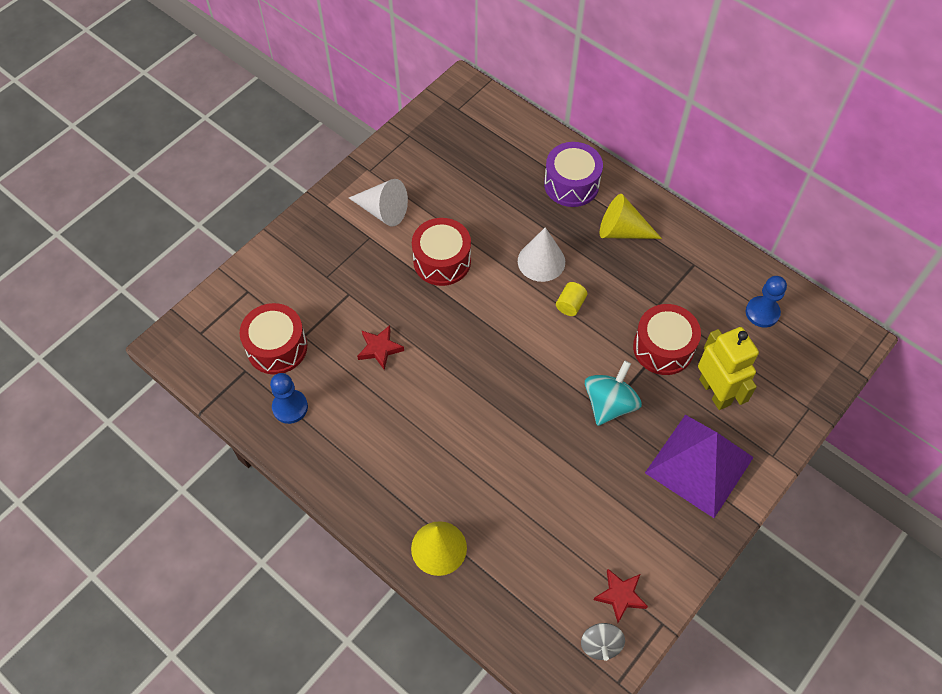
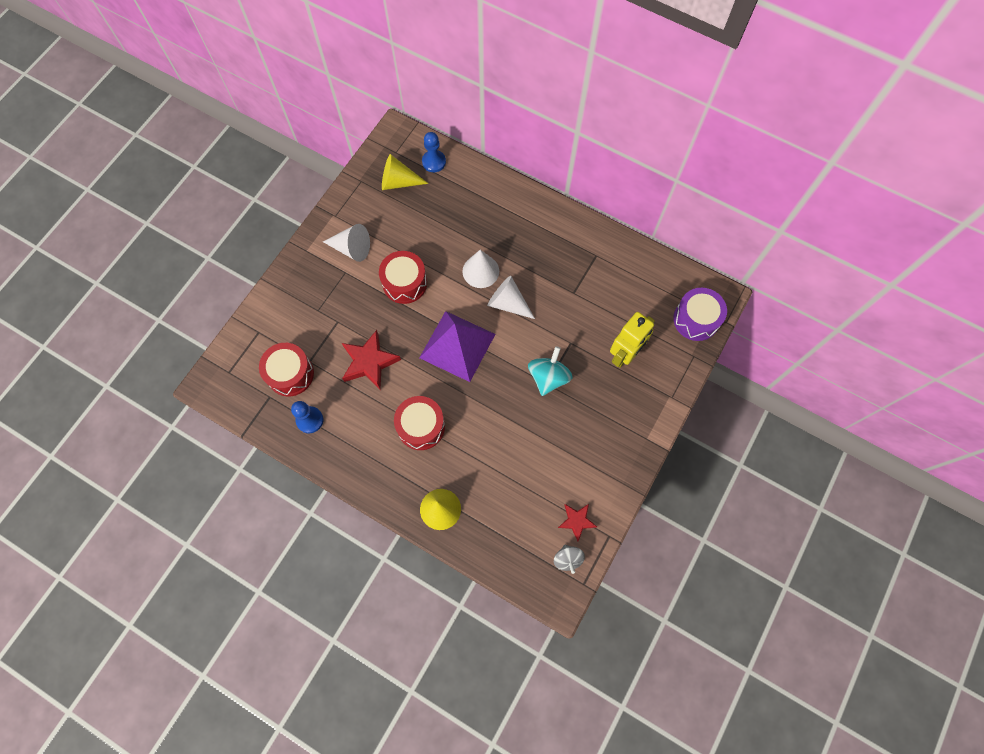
camera: 10 degrees left, 10 degrees up
red star [357,325,404,370] -> red star [342,330,401,389], size x1.68
purple drum [544,142,603,207] -> purple drum moved to [673,288,727,341]
yellow cylinder [556,282,587,316] -> white cone [487,276,535,319]
yellow cone [600,194,662,239] -> yellow cone moved to [382,154,429,190]
red drum [633,304,701,375] -> red drum moved to [394,396,445,450]
purple pyramid [645,415,754,518] -> purple pyramid moved to [419,311,495,382]
yellow robot [698,327,759,410] -> yellow robot turned 75 degrees clockwise [610,312,655,368]
blue pawn [746,276,787,327] -> blue pawn moved to [422,132,446,172]

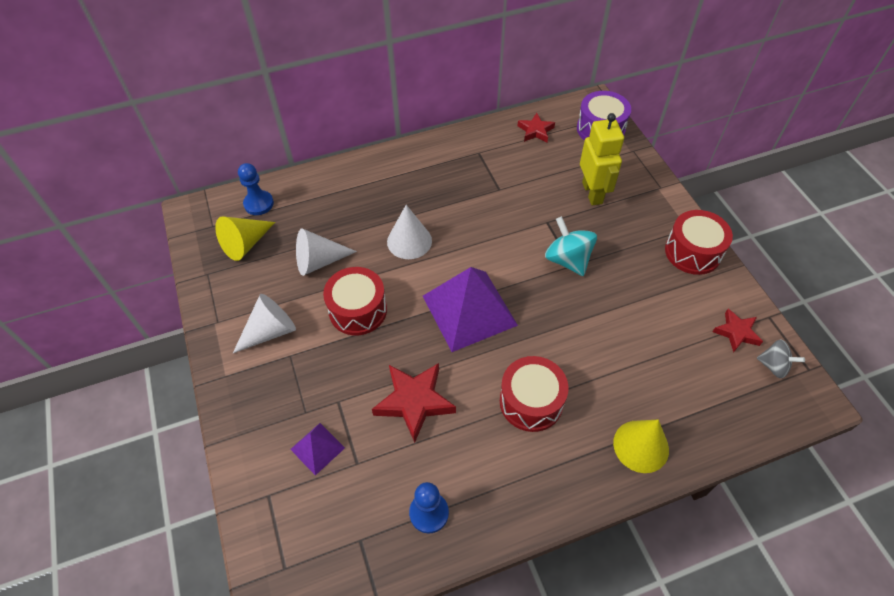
camera: 50 degrees left, 15 degrees down
red drum [259,343,314,397] -> red drum moved to [665,210,733,275]
white cone [487,276,535,319] -> white cone moved to [296,229,357,276]
none -> purple pyramid [290,423,345,475]
none -> red star [518,113,555,142]

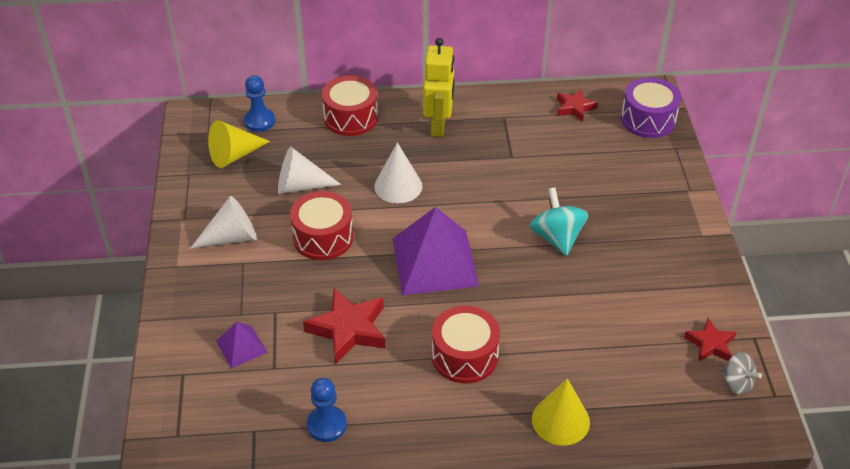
camera: 15 degrees right, 10 degrees down
yellow robot [580,113,624,205] -> yellow robot moved to [423,38,455,137]
red drum [665,210,733,275] -> red drum moved to [322,75,378,136]

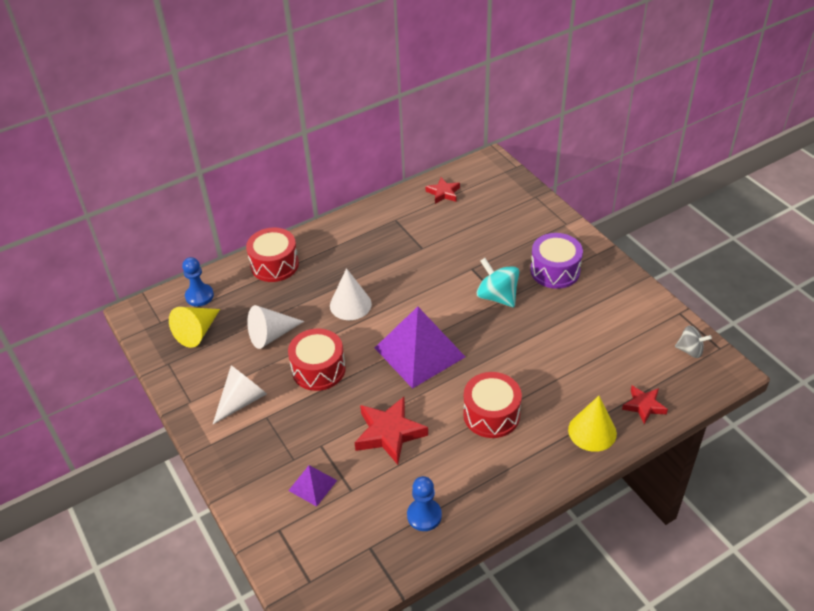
camera: 25 degrees left, 0 degrees up
yellow robot [423,38,455,137] -> none
purple drum [621,77,681,138] -> purple drum moved to [530,233,583,289]
red star [684,318,736,361] -> red star moved to [622,386,668,424]

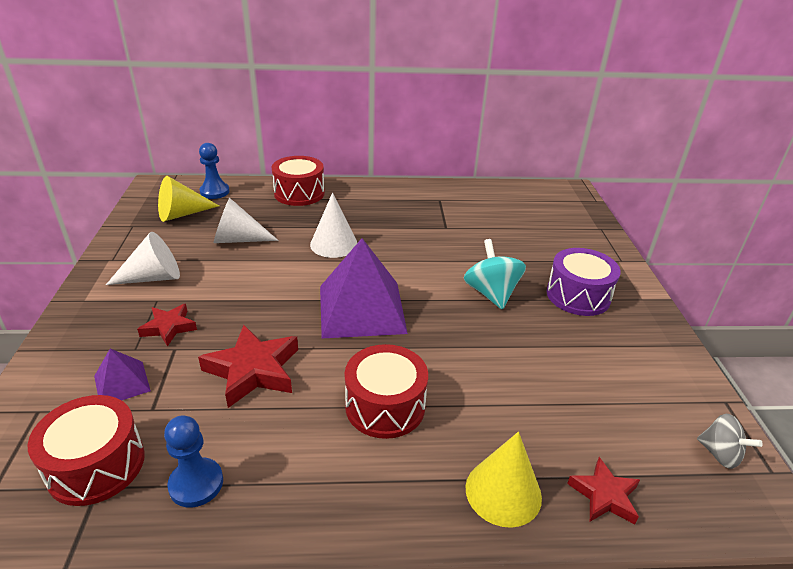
camera: 25 degrees right, 10 degrees down
red drum [288,328,346,391] -> red drum moved to [28,395,145,506]
red star [426,177,460,204] -> red star moved to [137,304,197,347]

